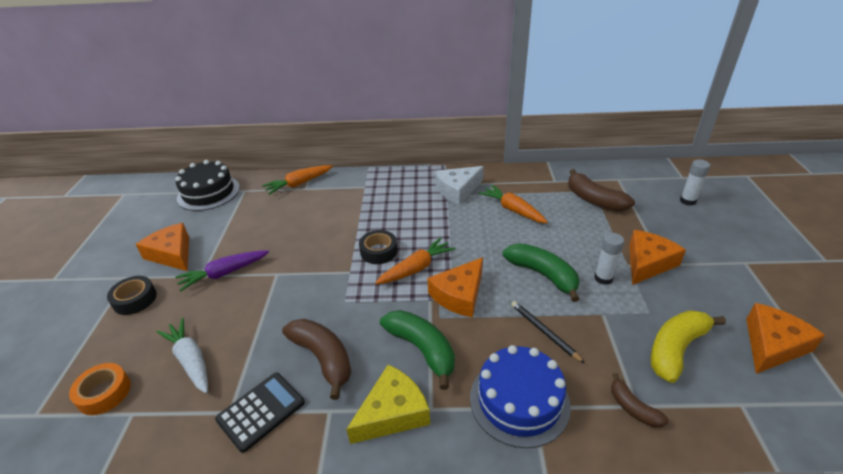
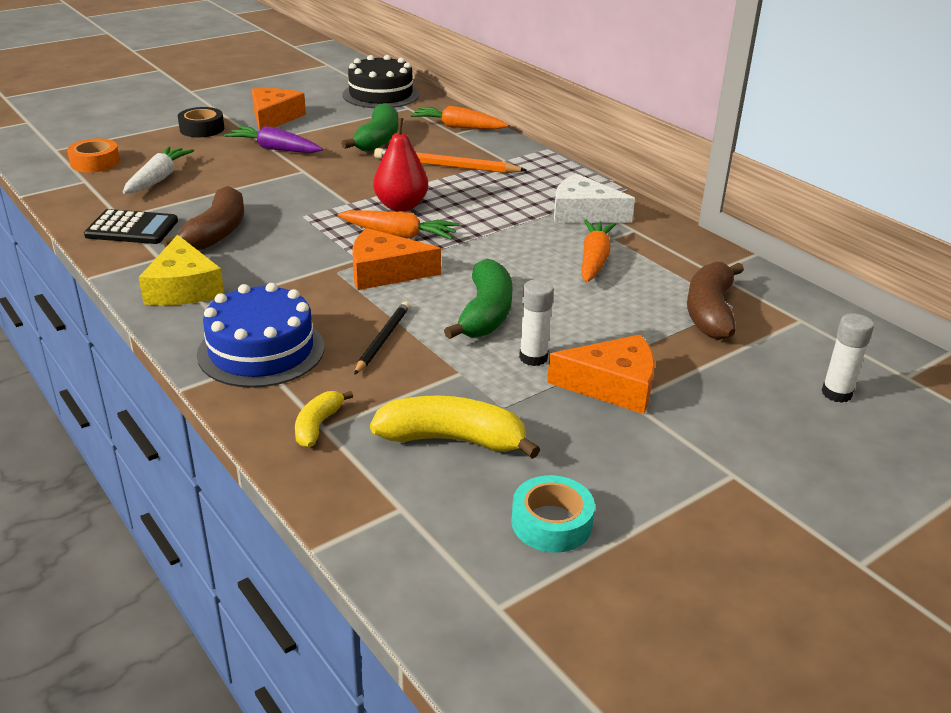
camera: 50 degrees right, 5 degrees down
yellow cheese [346,365,430,444] -> yellow cheese turned 60 degrees clockwise [139,235,225,306]
black tape [359,230,398,264] -> red pear [373,118,428,212]
green banana [380,310,455,390] -> green banana moved to [341,103,398,152]
brown banana [611,373,669,428] -> yellow banana [295,391,353,448]
orange cheese [746,303,825,374] -> turquoise tape [512,475,595,553]
none -> orange pencil [374,148,527,173]

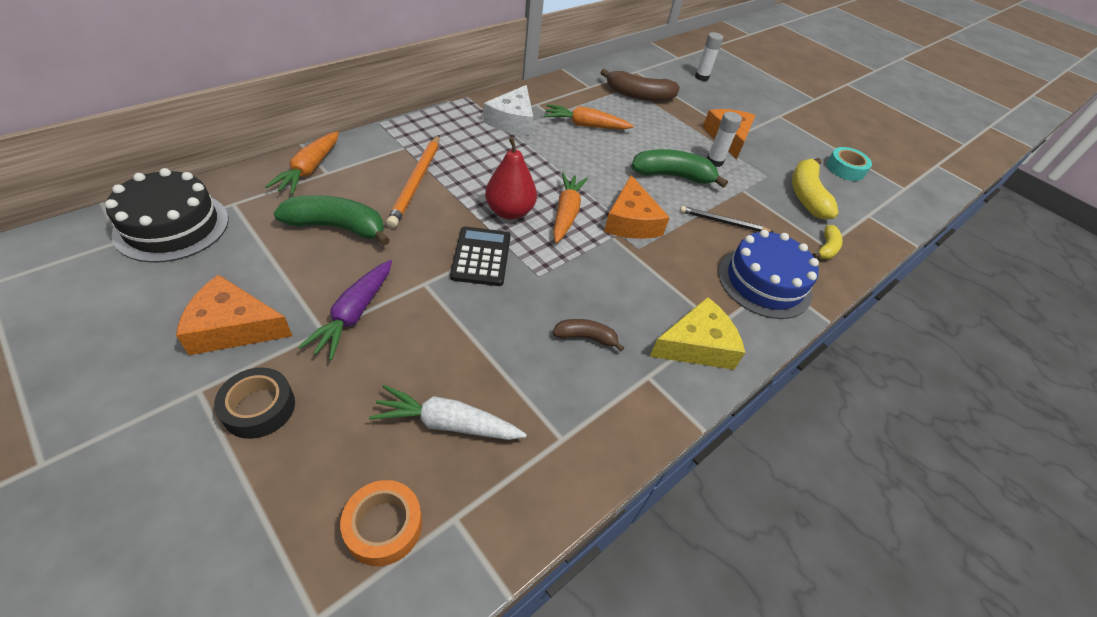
camera: 100 degrees left, 15 degrees up
black calculator [84,209,178,244] -> black calculator moved to [450,226,511,286]
brown banana [163,186,244,250] -> brown banana [553,319,624,351], size x0.55
yellow banana [295,391,353,448] -> yellow banana turned 75 degrees counterclockwise [813,225,843,259]

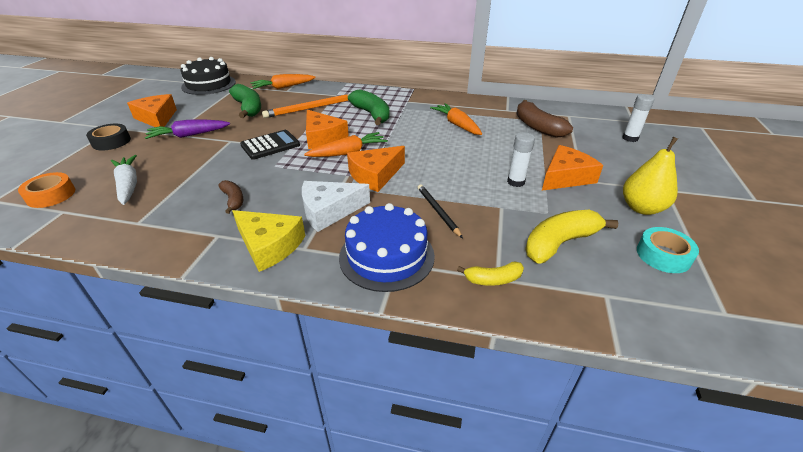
camera: 60 degrees right, 10 degrees down
white cheese [483,85,533,135] -> white cheese moved to [302,181,370,232]
red pear [485,137,537,220] -> orange cheese [306,110,349,149]
green banana [631,149,728,188] -> green banana moved to [348,89,390,125]
none -> yellow pear [623,137,678,215]

